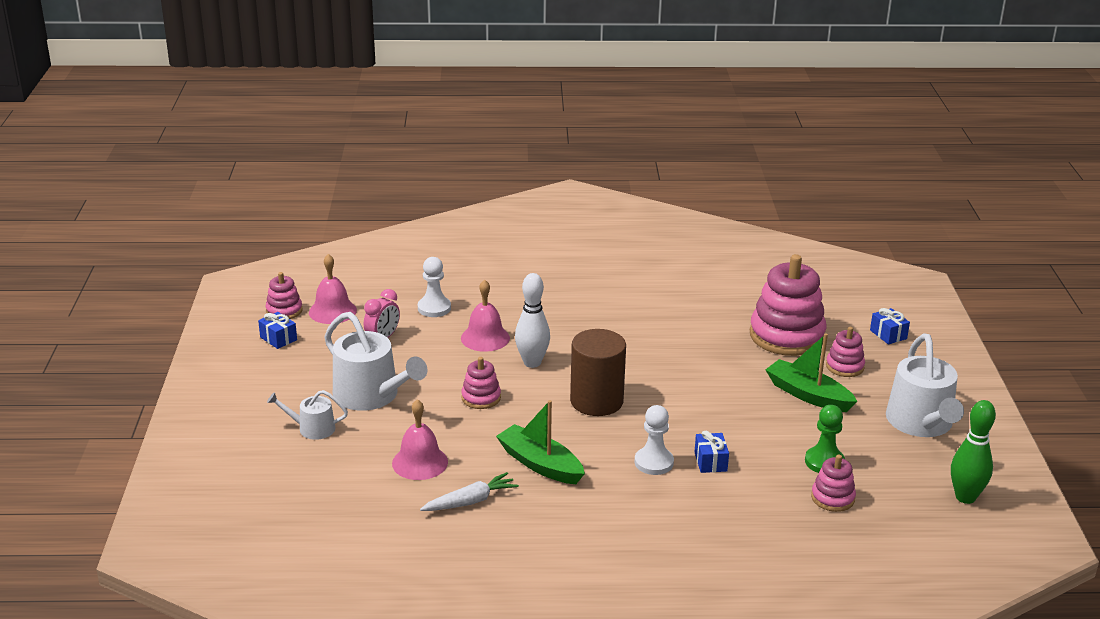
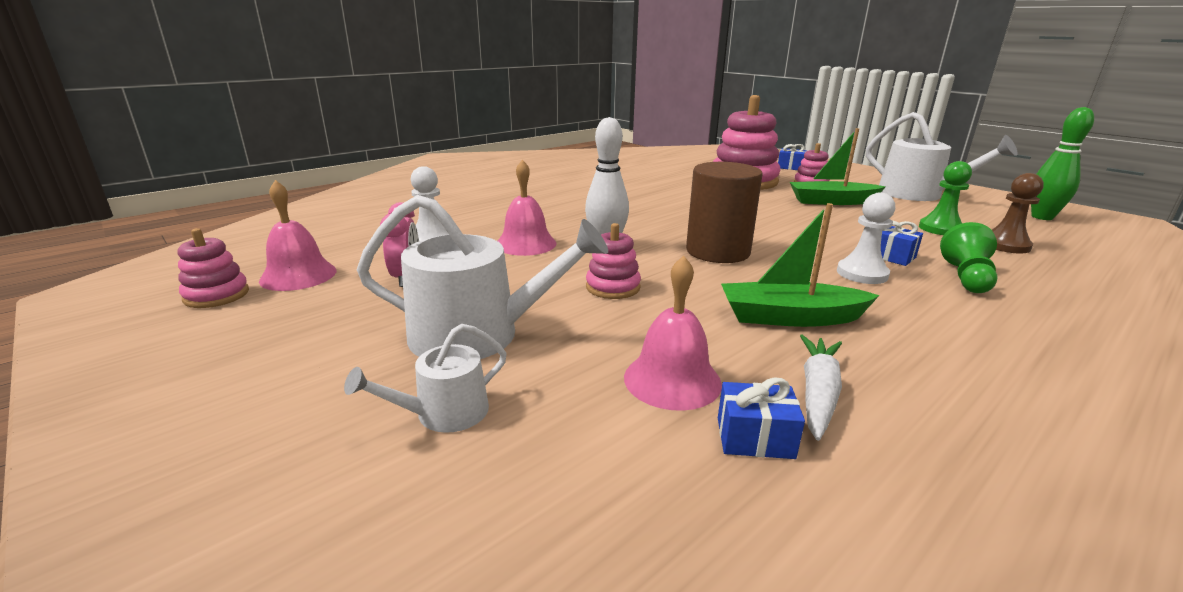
camera: 40 degrees left, 5 degrees down
blue gift [258,312,297,349] -> blue gift moved to [718,377,805,459]
pink stacking toy [811,454,856,512] -> brown pawn [992,173,1044,253]
none -> green pawn [940,222,998,293]

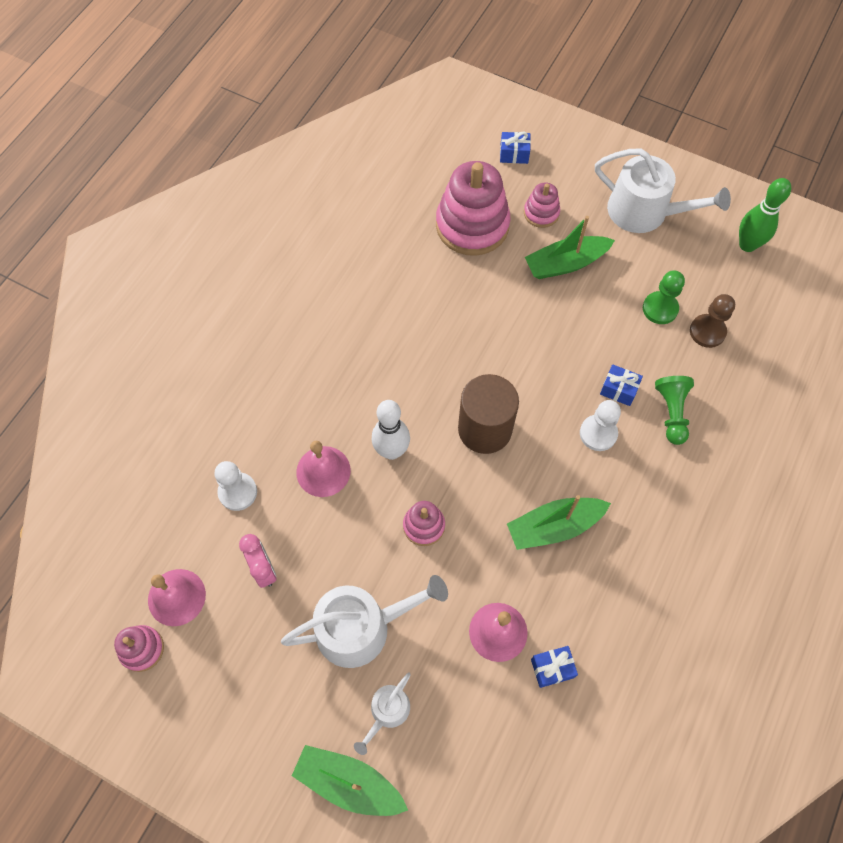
camera: 20 degrees left, 40 degrees up
white carrot [800,335,842,441] -> none
none -> green boat [292,745,408,816]

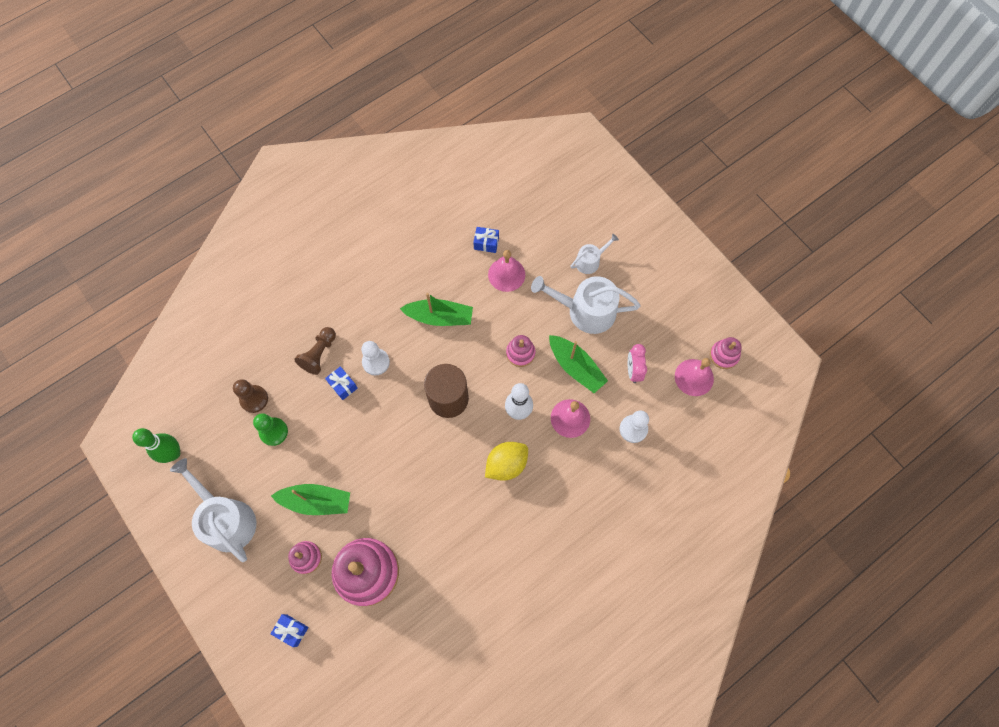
camera: 155 degrees left, 5 degrees up
green boat [292,745,408,816] -> green boat moved to [549,335,608,393]
green pawn [655,376,694,445] -> brown pawn [294,327,336,375]
none -> yellow lemon [485,442,528,481]

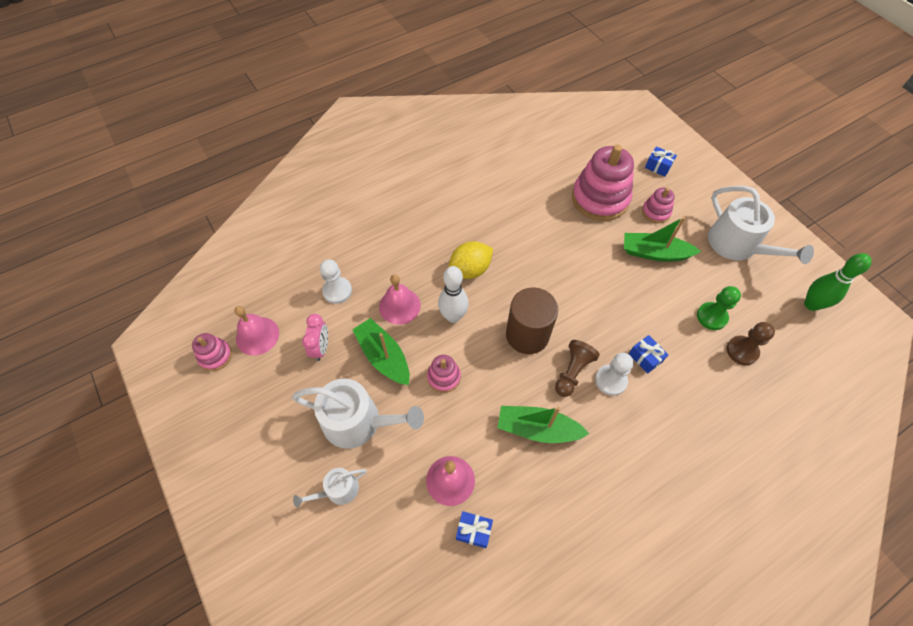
camera: 175 degrees left, 10 degrees down
brown pawn [294,327,336,375] -> brown pawn moved to [555,340,600,397]

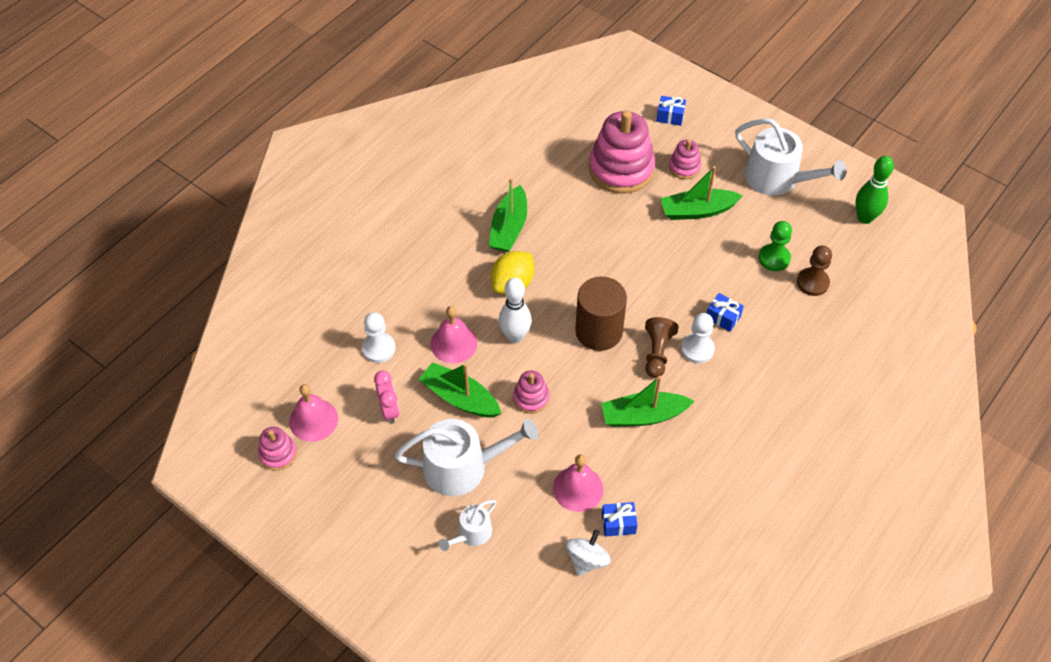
camera: 20 degrees left, 5 degrees down
none -> green boat [489,178,527,252]
none -> white spinning top [566,529,611,576]

